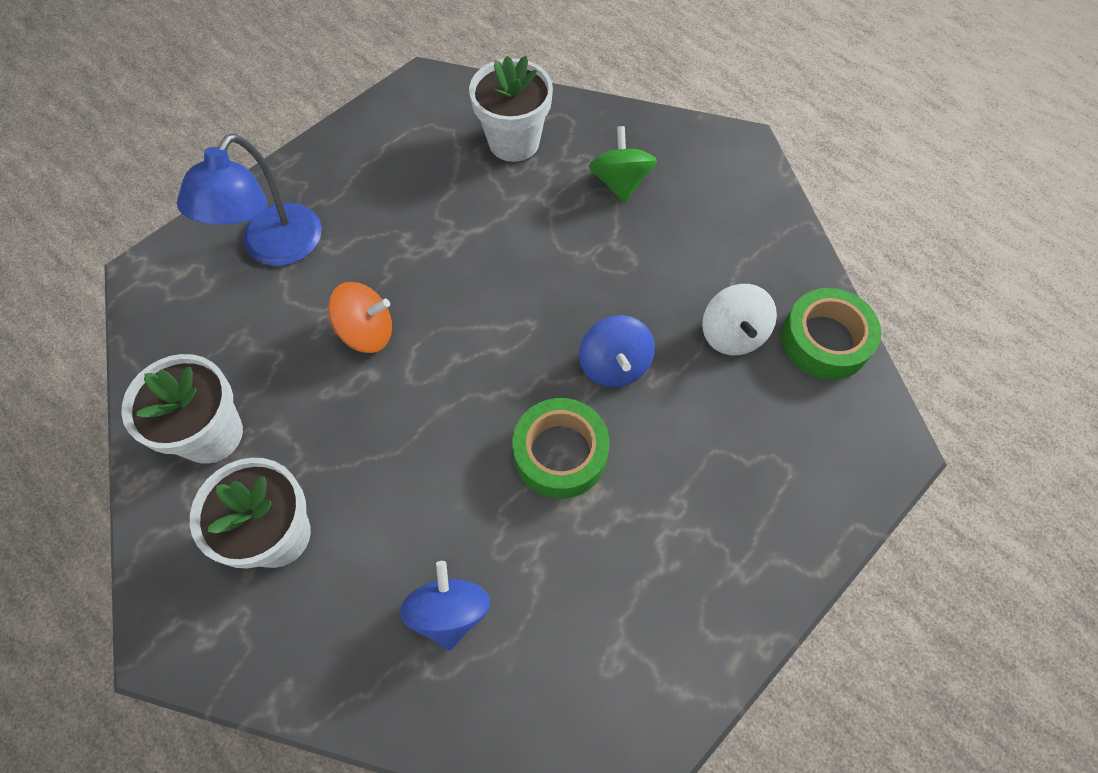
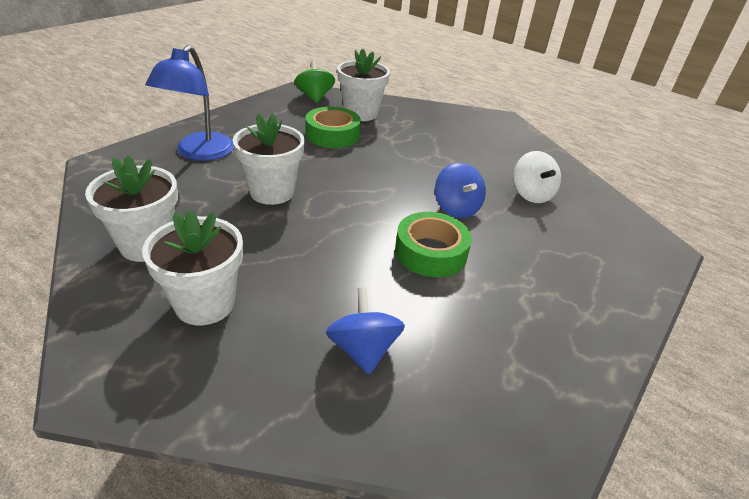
camera: 10 degrees left, 25 degrees down
orange spinning top [328,282,392,353] -> white flower pot [233,113,305,205]
green spinning top [589,126,657,203] -> green spinning top moved to [294,61,335,103]
green tape [781,288,881,380] -> green tape moved to [305,107,361,148]

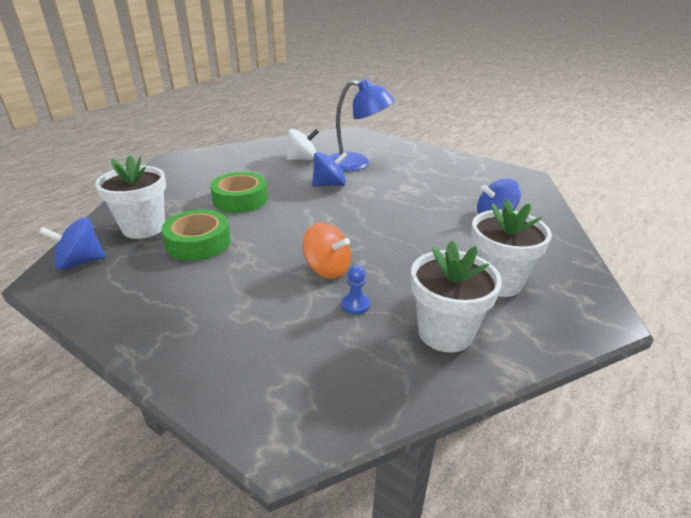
camera: 90 degrees left, 5 degrees down
blue lamp [145,45,234,161] -> blue lamp moved to [330,79,394,172]
white flower pot [233,113,305,205] -> orange spinning top [303,223,351,279]
green spinning top [294,61,335,103] -> blue spinning top [39,218,106,270]
green tape [395,212,472,277] -> green tape moved to [210,172,268,213]
none -> blue pawn [341,265,370,315]

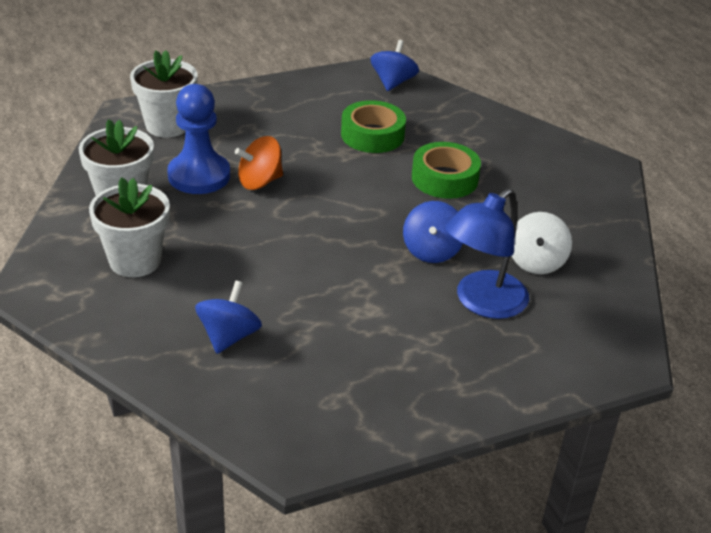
camera: 120 degrees right, 5 degrees up
white flower pot [95,155,166,239] -> white flower pot moved to [130,50,198,138]
blue pawn [341,265,370,315] -> blue pawn [167,84,230,194], size x2.39

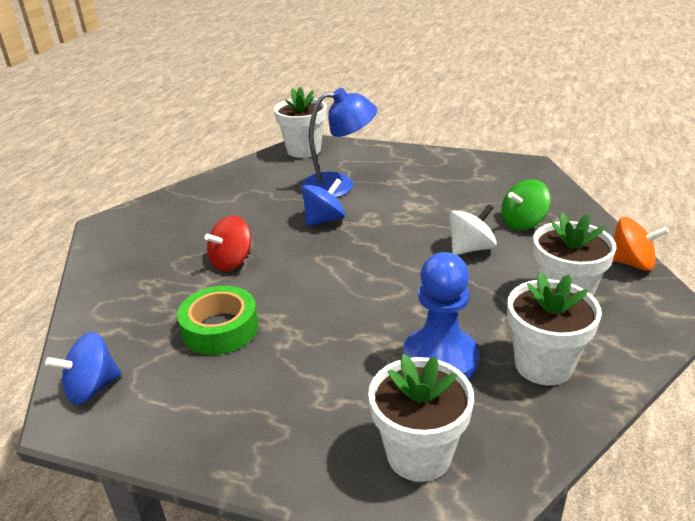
camera: 135 degrees left, 5 degrees down
blue spinning top [195,281,262,354] -> green spinning top [501,179,551,230]
orange spinning top [235,136,283,190] -> orange spinning top moved to [613,217,669,271]
green tape [412,142,481,199] -> red spinning top [204,216,251,271]
white spinning top [512,212,572,274] -> white spinning top moved to [449,204,497,255]
none -> white flower pot [274,87,327,158]

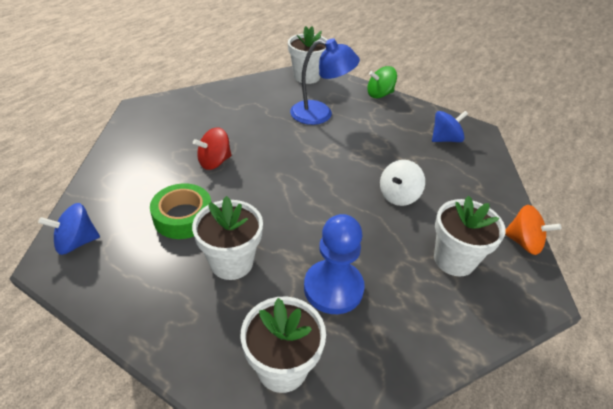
camera: 10 degrees right, 10 degrees up
blue spinning top [302,178,345,226] -> blue spinning top moved to [432,111,468,142]
white spinning top [449,204,497,255] -> white spinning top turned 150 degrees clockwise [380,160,425,206]
green spinning top [501,179,551,230] -> green spinning top moved to [367,66,397,98]
white flower pot [507,272,602,385] -> white flower pot moved to [192,196,263,280]

